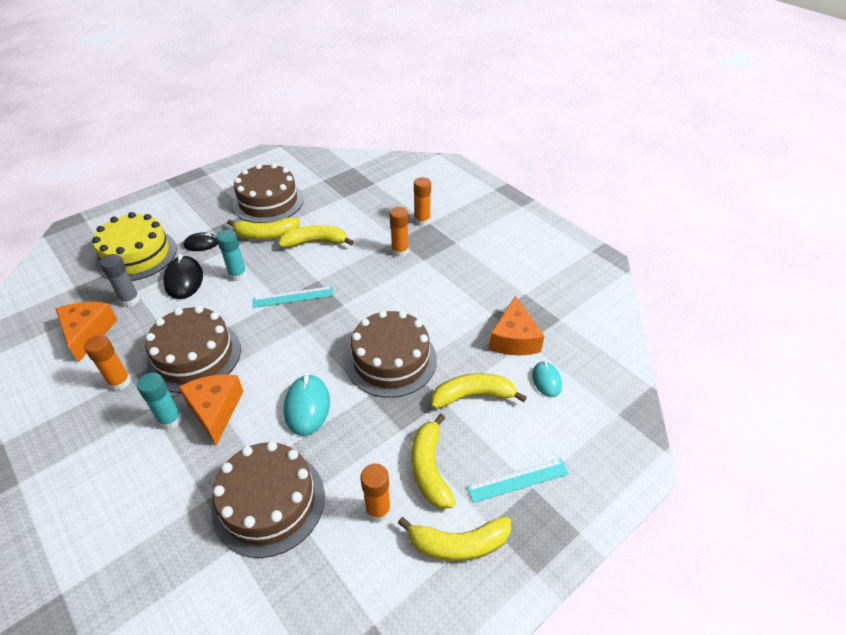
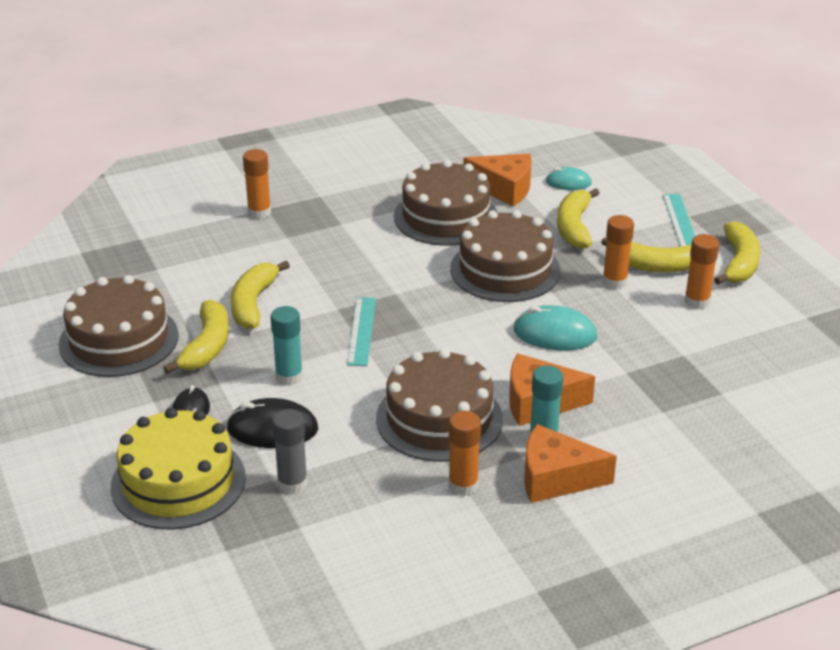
camera: 75 degrees left, 10 degrees down
orange cheese [56,302,117,362] -> orange cheese moved to [524,424,617,503]
brown cake [212,441,325,558] -> brown cake moved to [394,160,498,246]
orange glue stick [389,207,409,257] -> orange glue stick moved to [603,215,634,289]

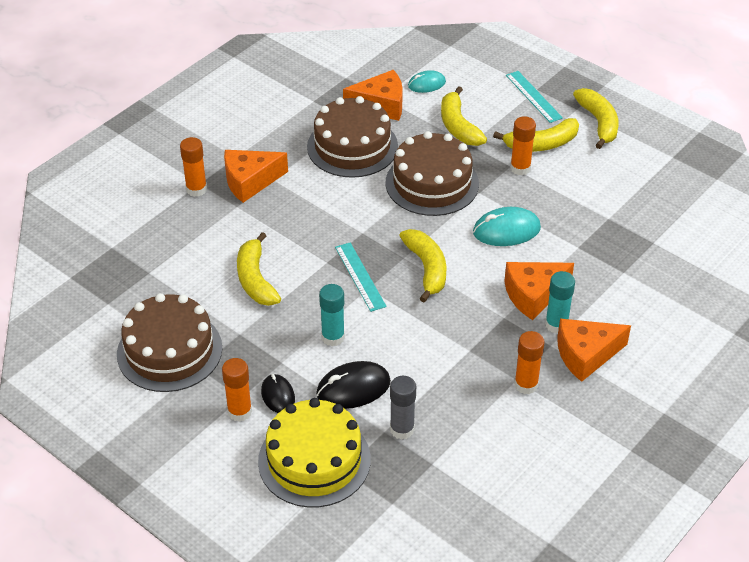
camera: 25 degrees left, 10 degrees up
yellow banana [163,300,229,374] -> yellow banana moved to [399,229,447,302]
brown cake [376,349,503,462] -> none
orange glue stick [684,234,719,309] -> orange glue stick moved to [222,358,252,422]
none -> orange cheese [224,150,288,203]

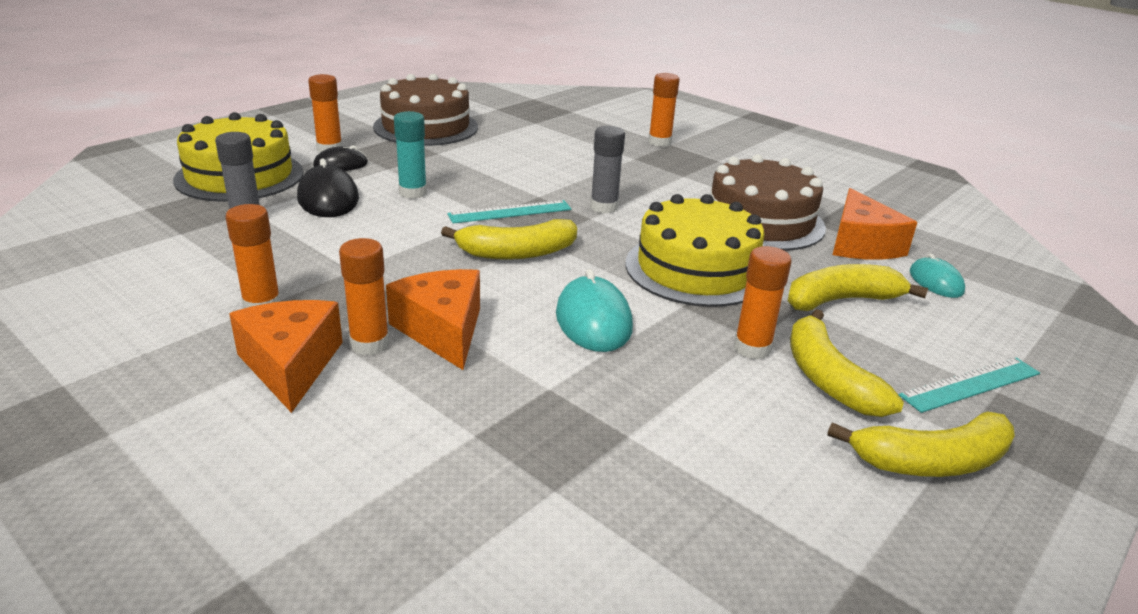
camera: 90 degrees right, 15 degrees down
orange cheese [224,150,288,203] -> none
yellow banana [237,232,281,306] -> none
brown cake [385,131,479,216] -> yellow cake [626,194,765,307]
turquoise glue stick [545,271,575,333] -> orange glue stick [339,238,390,355]
none -> grey glue stick [590,126,625,213]

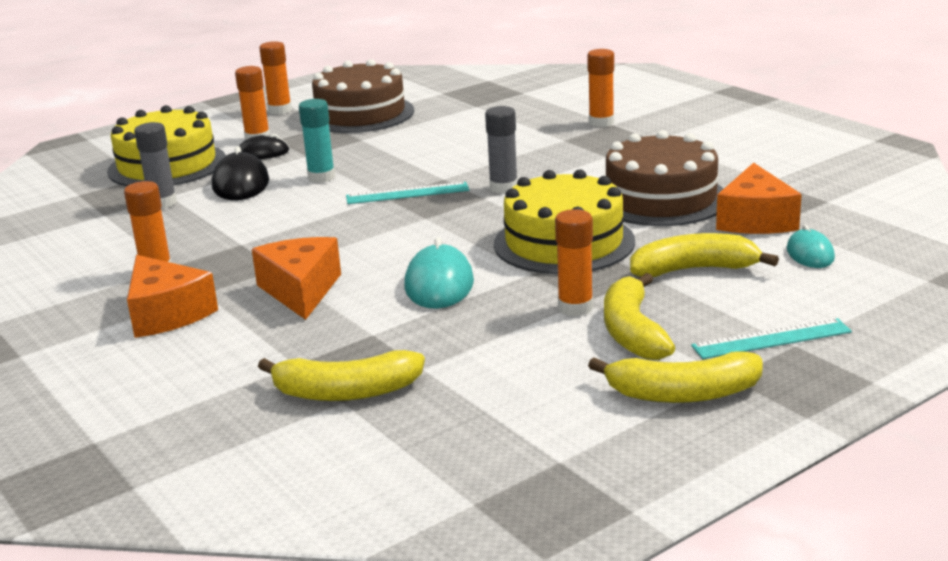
camera: 15 degrees right, 5 degrees down
orange cheese [229,300,343,413] -> orange cheese turned 150 degrees clockwise [127,255,218,338]
orange glue stick [339,238,390,355] -> orange glue stick moved to [259,41,292,115]
yellow banana [441,219,577,260] -> yellow banana moved to [258,350,425,401]

